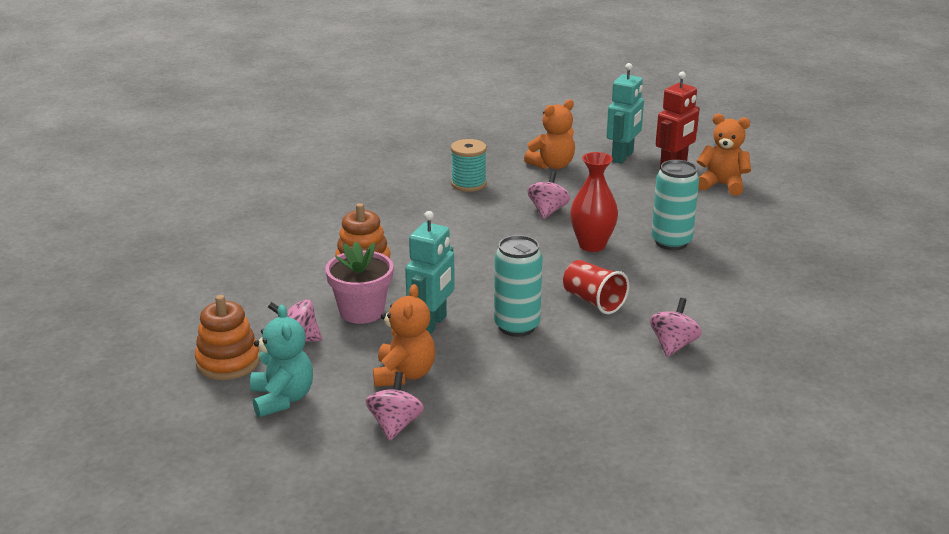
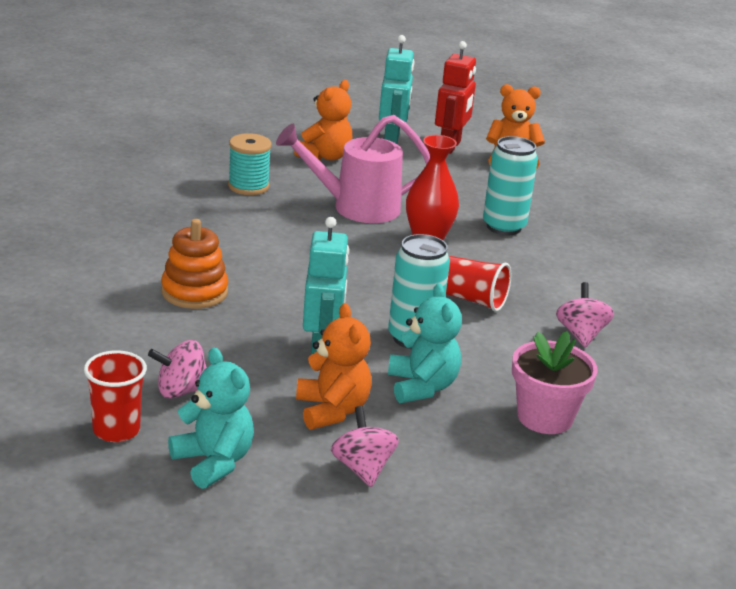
camera: 25 degrees left, 0 degrees up
orange stacking toy [195,295,260,380] -> red cup [84,350,147,442]
pink flower pot [325,242,393,324] -> pink flower pot moved to [512,331,598,434]
pink spinning top [528,171,570,219] -> pink watering can [276,115,430,223]
none -> turquoise teddy bear [388,283,462,403]

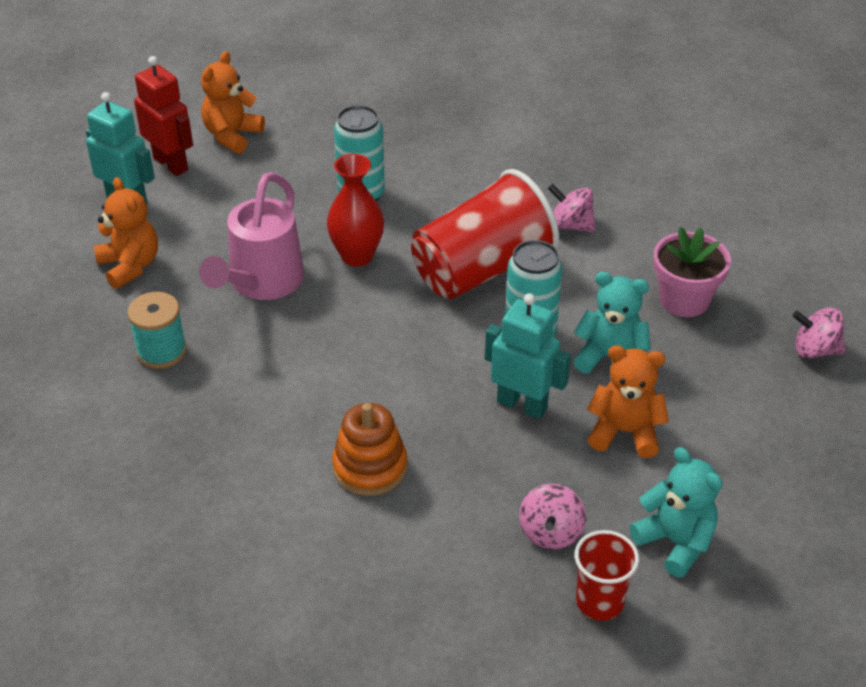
camera: 60 degrees left, 15 degrees up
turquoise teddy bear [168,348,254,489] -> turquoise teddy bear turned 60 degrees clockwise [630,447,723,578]
pink spinning top [331,406,399,487] -> pink spinning top moved to [792,307,845,358]
red cup [446,256,511,312] -> red cup [411,169,559,299], size x1.94

